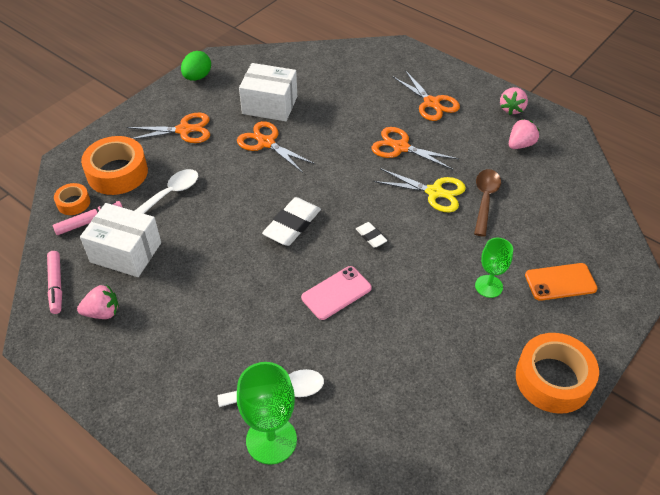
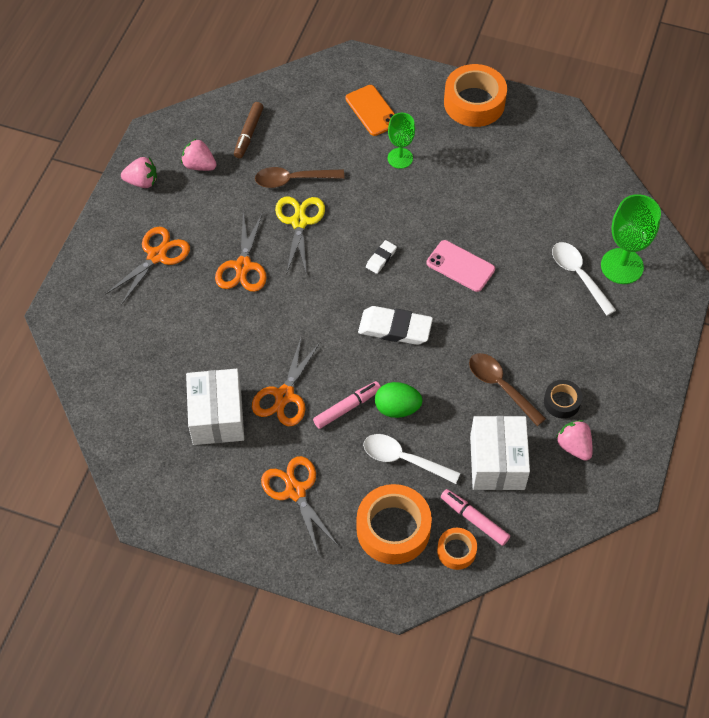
camera: 110 degrees left, 10 degrees up
pink marker [47,251,62,314] -> pink marker moved to [313,381,381,429]
green egg [181,51,211,81] -> green egg moved to [375,382,423,418]
none -> brown marker [234,102,263,159]
none -> brown spoon [469,353,546,426]
none -> black tape [544,380,582,419]

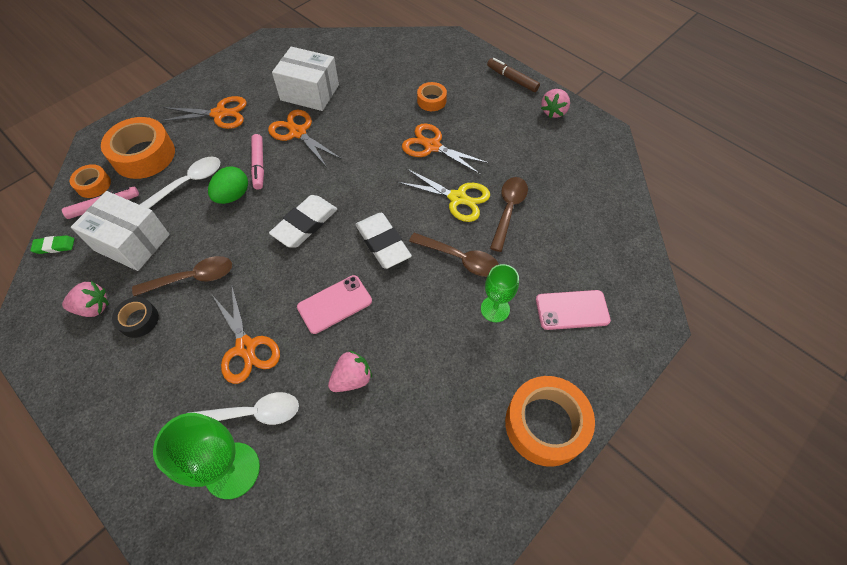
camera: 115 degrees right, 0 degrees up
orange scissors [105,227,190,305] -> orange scissors moved to [212,286,280,384]
pink strawberry [181,138,217,171] -> pink strawberry moved to [328,350,372,392]
brown marker [234,102,263,159] -> brown marker moved to [487,58,540,92]
orange phone [345,85,395,136] -> pink phone [536,290,611,330]
white eraser [366,240,397,274] -> white eraser [355,213,412,269], size x1.92
none -> green eraser [30,235,74,254]
none -> brown spoon [409,233,499,277]
none -> orange tape [417,82,447,111]

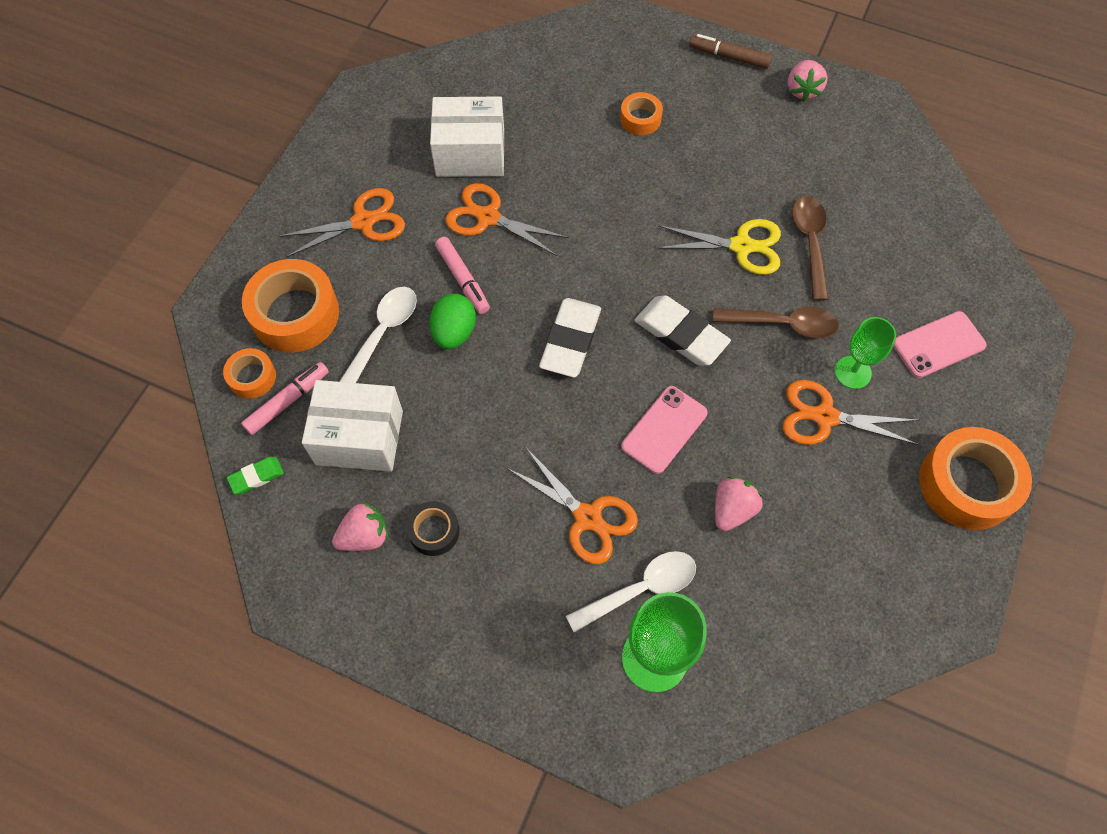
camera: 20 degrees left, 5 degrees up
brown spoon [132,256,232,296] -> none
orange scissors [402,123,489,175] -> orange scissors moved to [782,380,919,445]

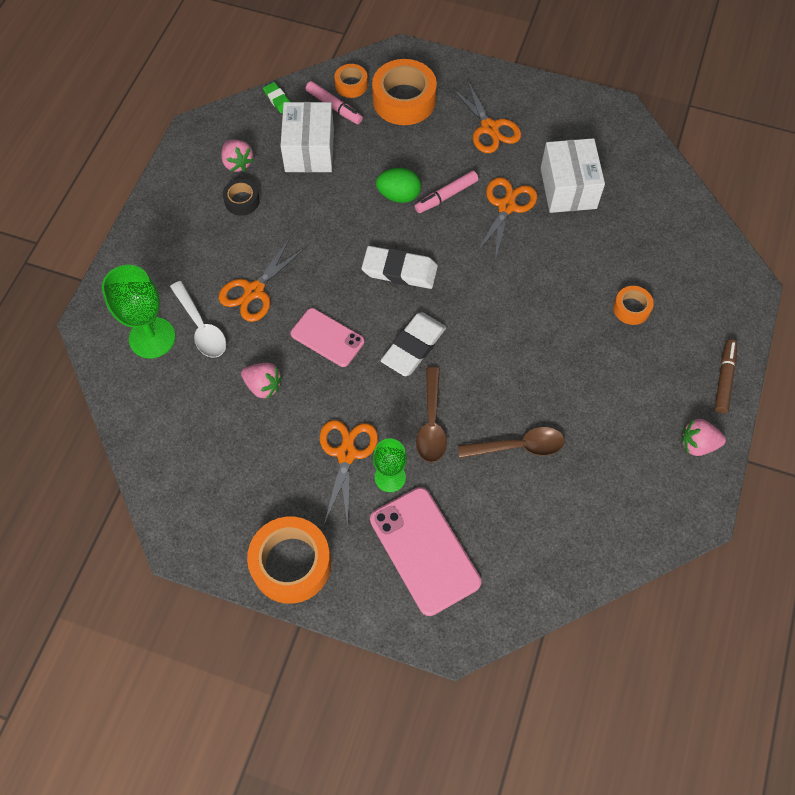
camera: 85 degrees right, 0 degrees up
white spoon [339,287,417,383] -> none
yellow scissors [657,219,781,275] -> none
pink phone [893,311,987,378] -> pink phone [370,487,481,616], size x1.58

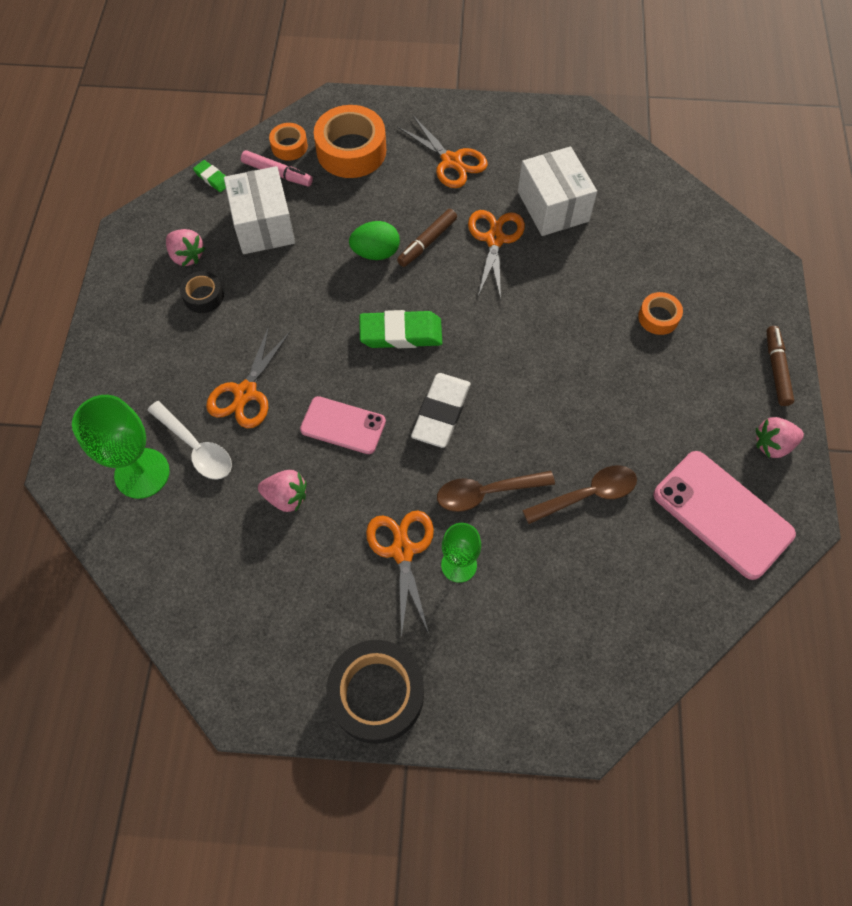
camera: 15 degrees left, 0 degrees up
orange tape [247,517,331,604] -> black tape [326,640,424,744]
white eraser [362,246,438,289] -> green eraser [359,310,442,348]
pink phone [370,487,481,616] -> pink phone moved to [653,451,796,580]
pink marker [415,171,479,213] -> brown marker [397,209,457,267]
brown spoon [416,367,447,462] -> brown spoon turned 90 degrees clockwise [437,471,555,512]

